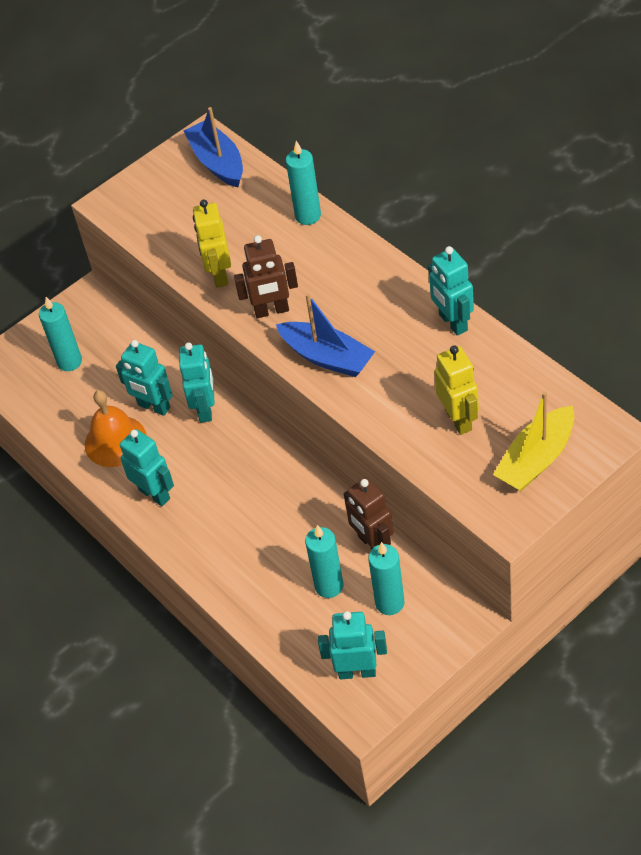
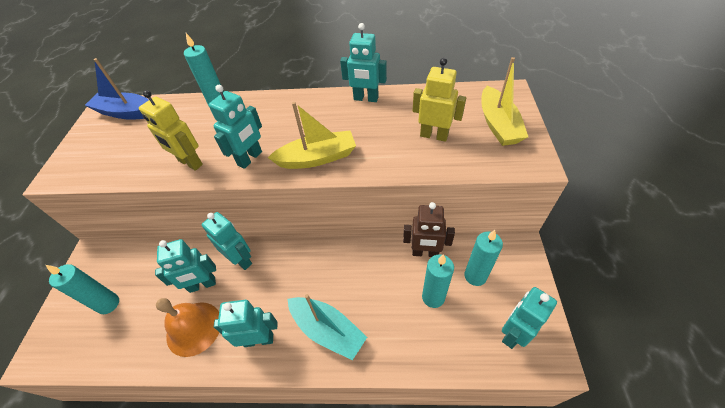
camera: 50 degrees left, 0 degrees up
brown robot [234,235,298,318] -> turquoise robot [209,85,262,169]
blue boat [276,293,375,377] -> yellow boat [268,102,356,169]
none -> turquoise boat [288,294,367,360]

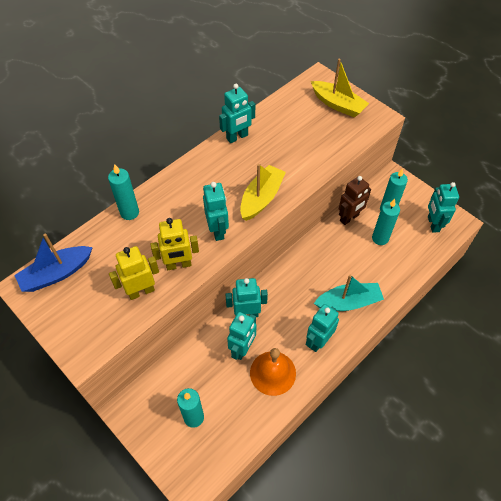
camera: 50 degrees left, 5 degrees up
yellow robot [413,58,466,142] -> yellow robot moved to [109,246,159,300]

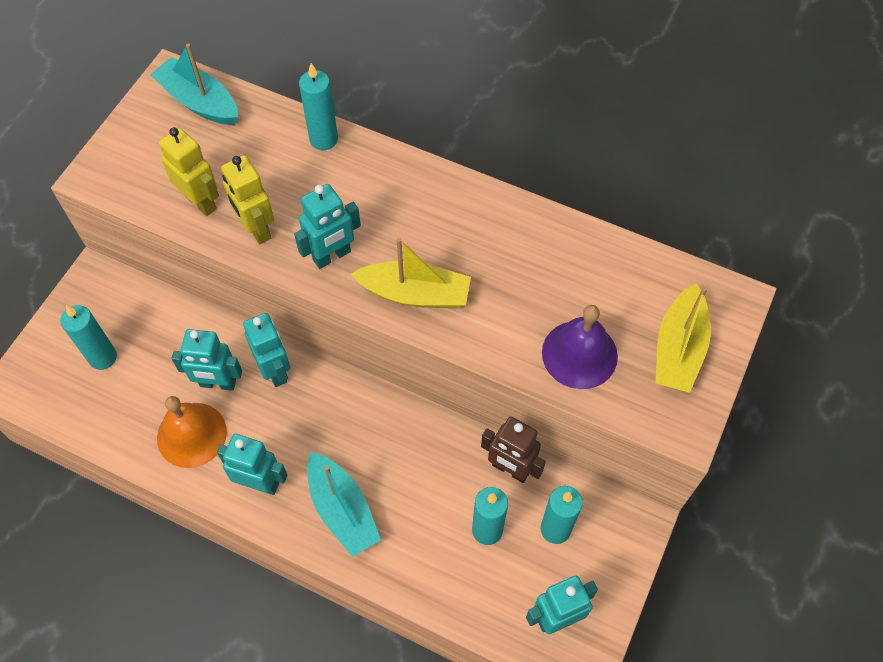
camera: 70 degrees right, 5 degrees up
blue boat [14,233,93,292] -> turquoise boat [150,43,238,125]
turquoise robot [219,84,255,143] -> none
none -> purple bell [542,305,618,389]

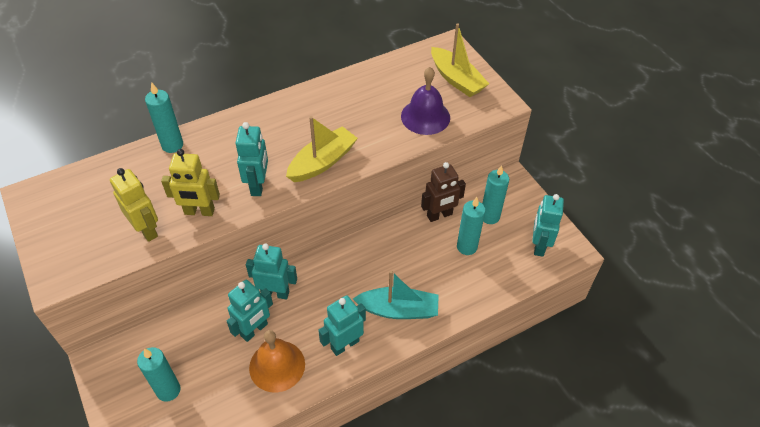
camera: 55 degrees left, 10 degrees down
turquoise boat [150,43,238,125] -> none
yellow robot [159,127,219,216] -> yellow robot turned 60 degrees clockwise [110,168,158,242]

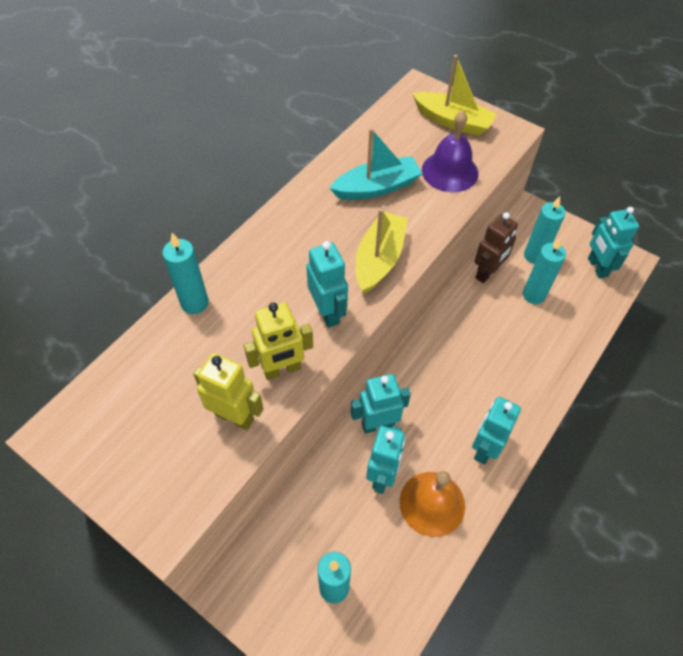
camera: 25 degrees left, 5 degrees up
turquoise boat [353,271,439,319] -> turquoise boat moved to [330,128,423,200]

